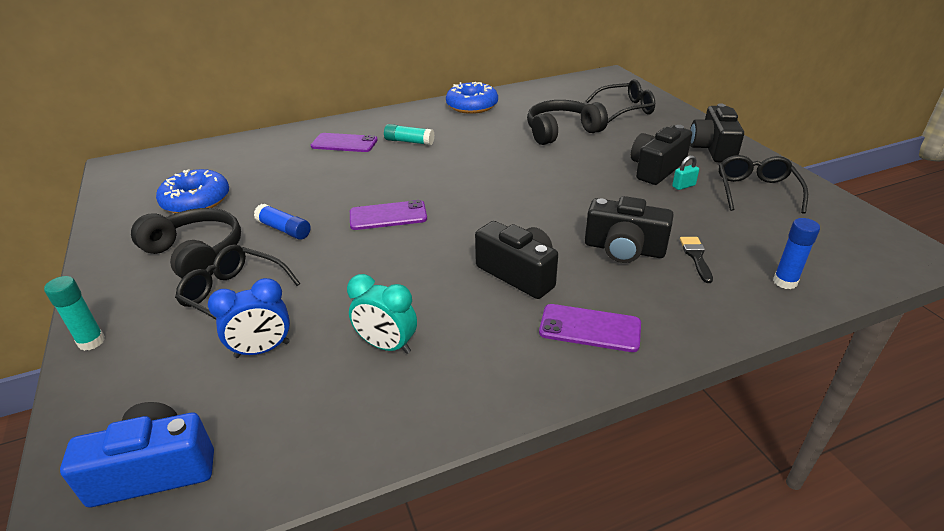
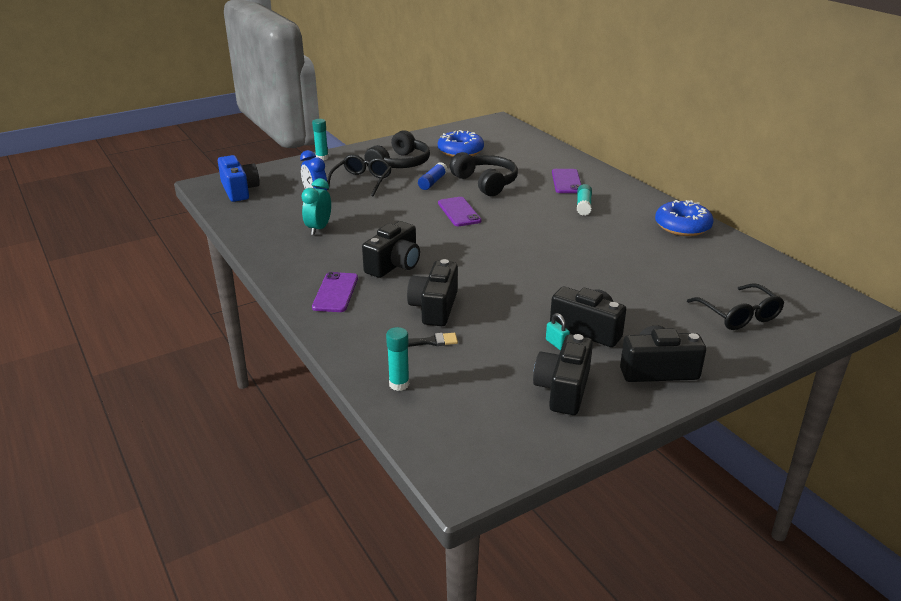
camera: 80 degrees right, 5 degrees down
black headphones [527,100,608,145] -> black headphones moved to [450,152,518,196]
black glasses [719,155,808,214] -> black camera [533,334,593,415]
blue glue stick [773,218,820,289] -> turquoise glue stick [386,327,409,391]

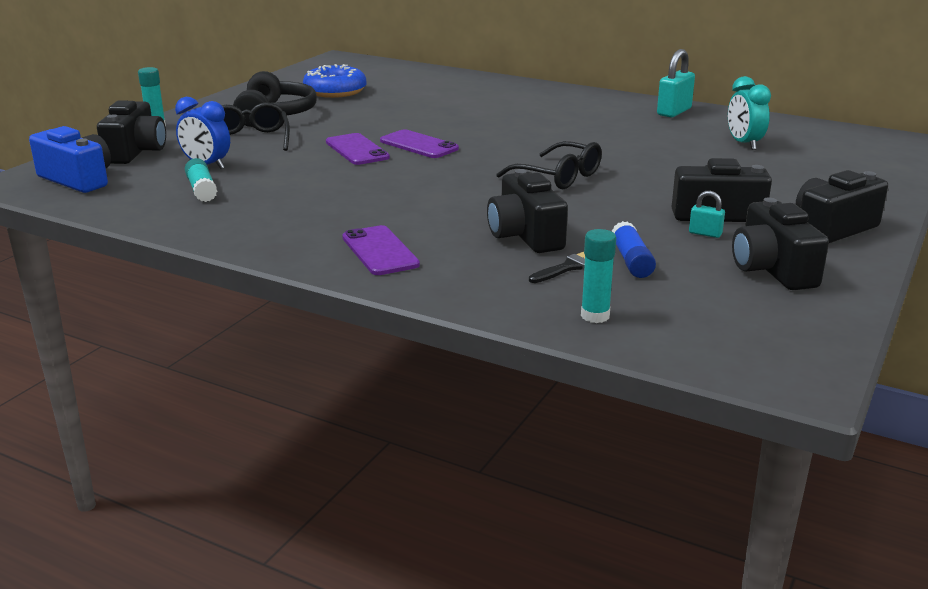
camera: 30 degrees left, 5 degrees down
turquoise clock [301,178,331,235] -> turquoise clock moved to [728,76,771,150]
black camera [362,221,420,278] -> black camera moved to [97,100,166,164]
blue glue stick [418,162,448,190] -> blue glue stick moved to [612,221,656,278]
black headphones [450,152,518,196] -> none
purple phone [552,169,581,193] -> purple phone moved to [326,133,390,165]
turquoise glue stick [577,184,592,216] -> turquoise glue stick moved to [185,158,217,202]
blue donut [655,200,714,236] -> turquoise padlock [657,49,695,117]
black glasses [687,283,784,330] -> black glasses moved to [496,141,602,189]

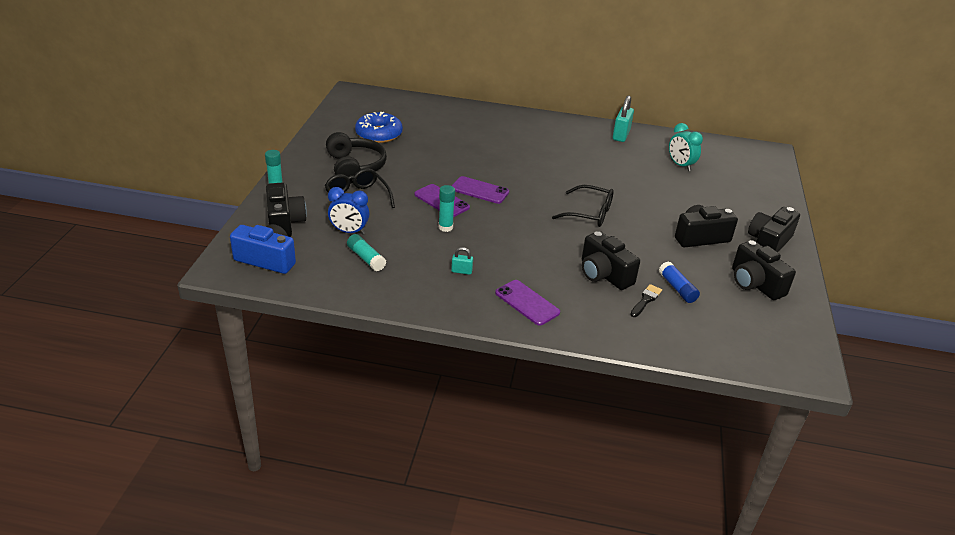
camera: 20 degrees left, 10 degrees up
turquoise glue stick [581,229,616,323] -> turquoise glue stick moved to [438,185,455,232]
turquoise padlock [689,191,725,238] -> turquoise padlock moved to [451,247,473,275]

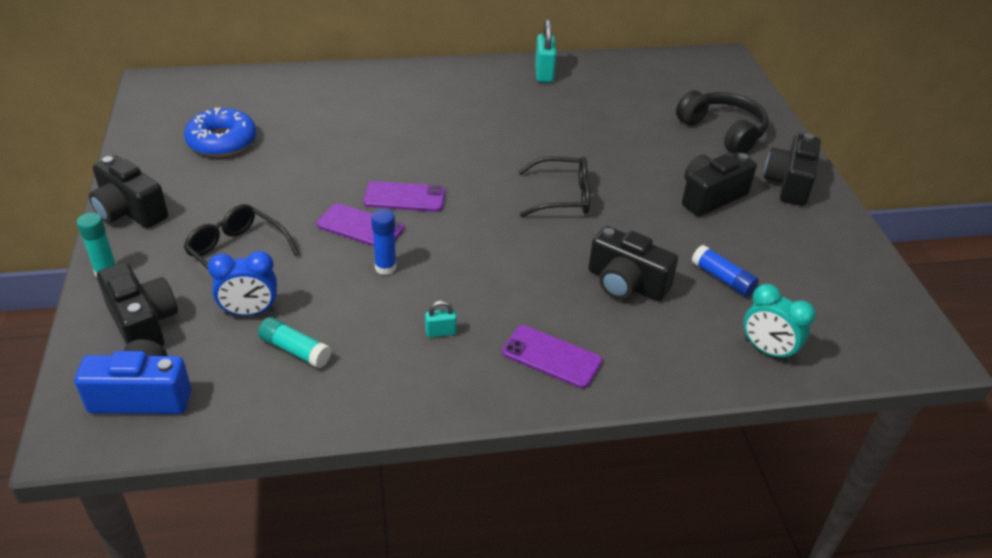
camera: 20 degrees left, 5 degrees up
black headphones [326,132,387,183] -> black headphones moved to [676,90,769,154]
turquoise glue stick [438,185,455,232] -> blue glue stick [371,209,396,275]
black brush [630,284,662,317] -> none
turquoise clock [669,123,703,171] -> turquoise clock moved to [744,284,816,362]
black camera [732,240,796,300] -> black camera moved to [89,155,168,228]

